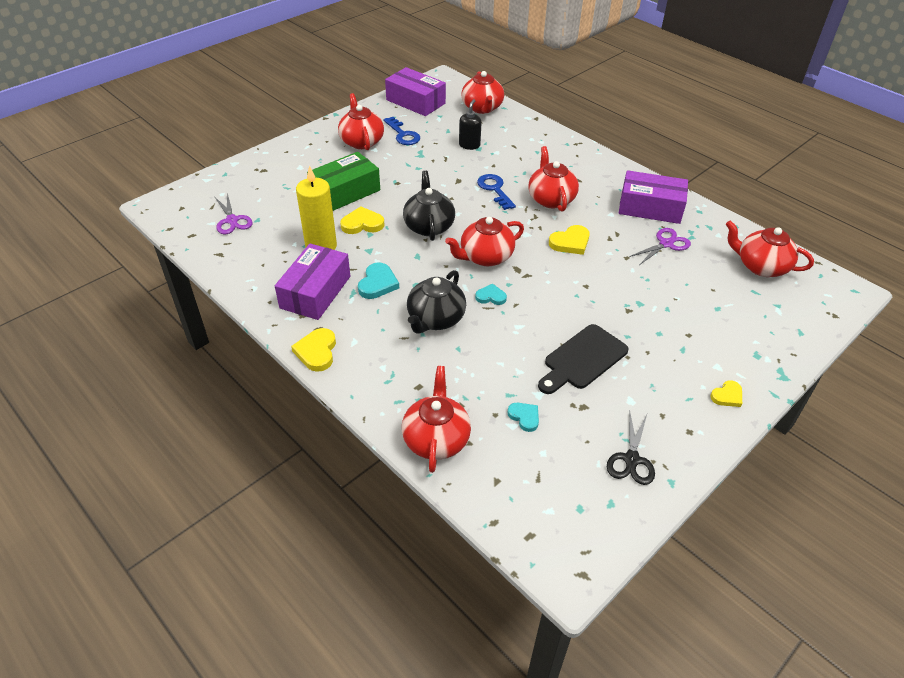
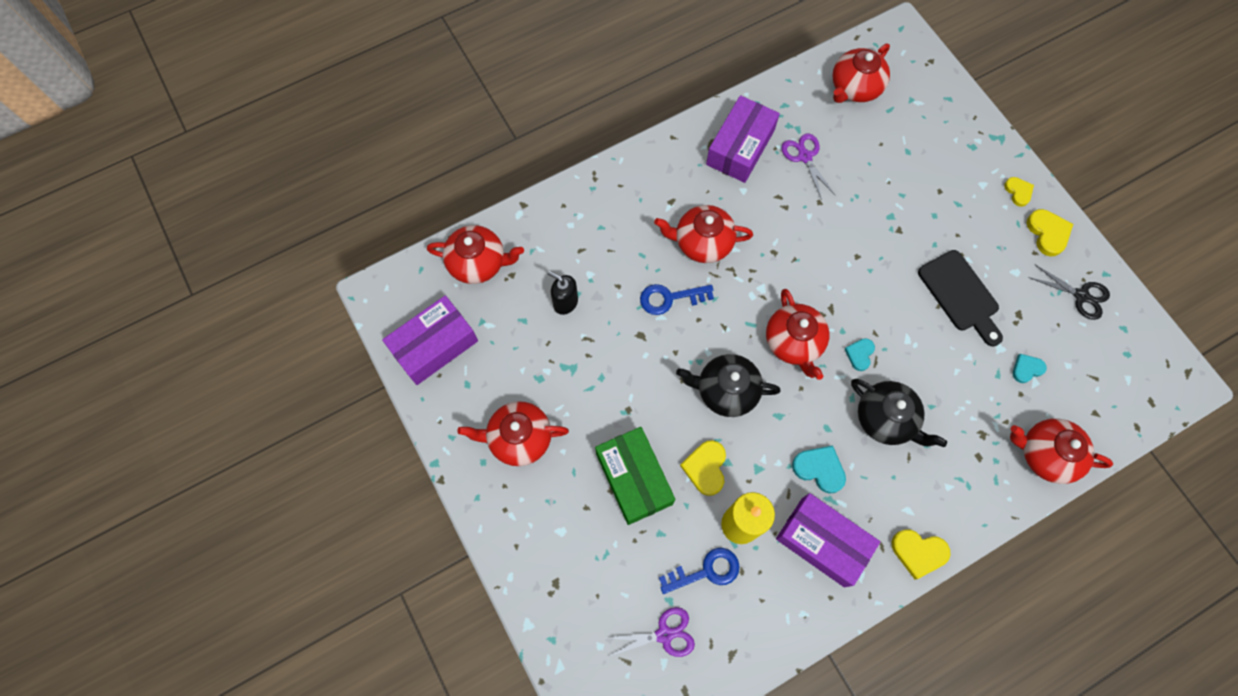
camera: 75 degrees left, 25 degrees up
blue key [383,117,420,145] -> blue key moved to [659,548,739,594]
yellow heart [549,225,590,255] -> yellow heart moved to [1027,209,1073,257]

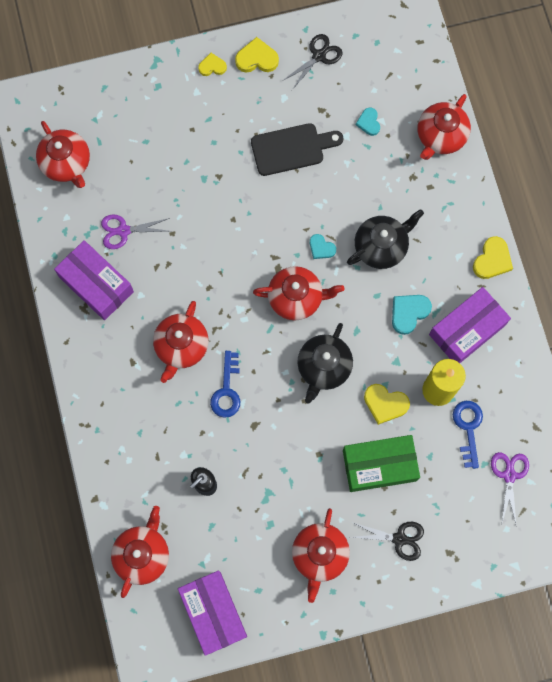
camera: 75 degrees left, 5 degrees up
none -> black scissors [351,522,424,561]

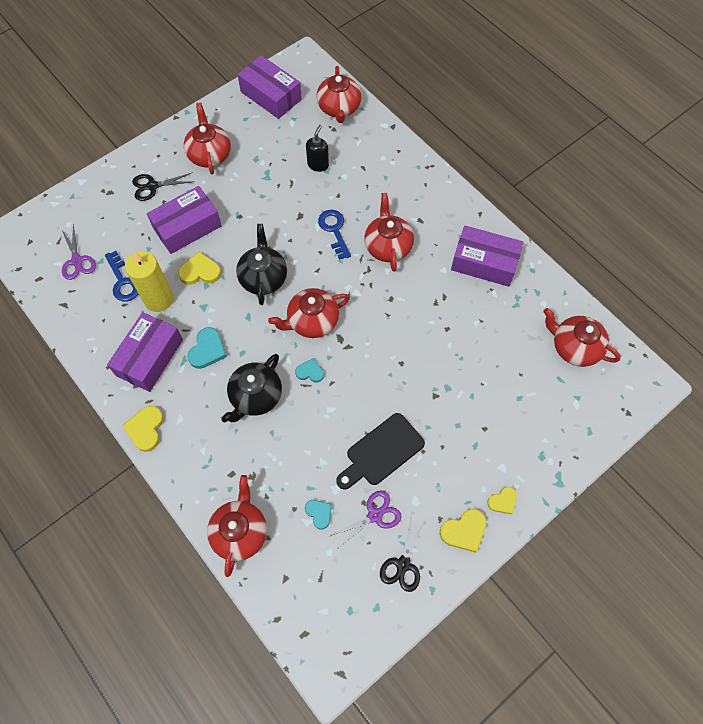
camera: 155 degrees right, 10 degrees down
purple scissors [101,214,170,249] -> purple scissors moved to [330,490,401,550]
green box [343,435,420,492] -> purple box [147,186,222,254]

